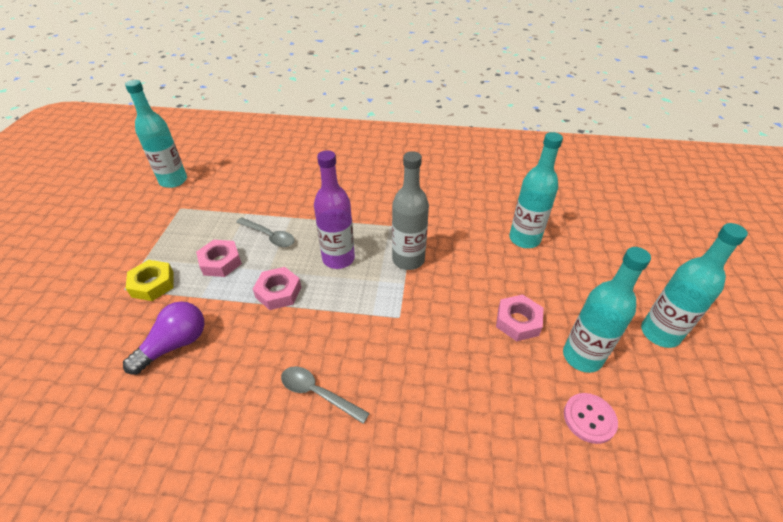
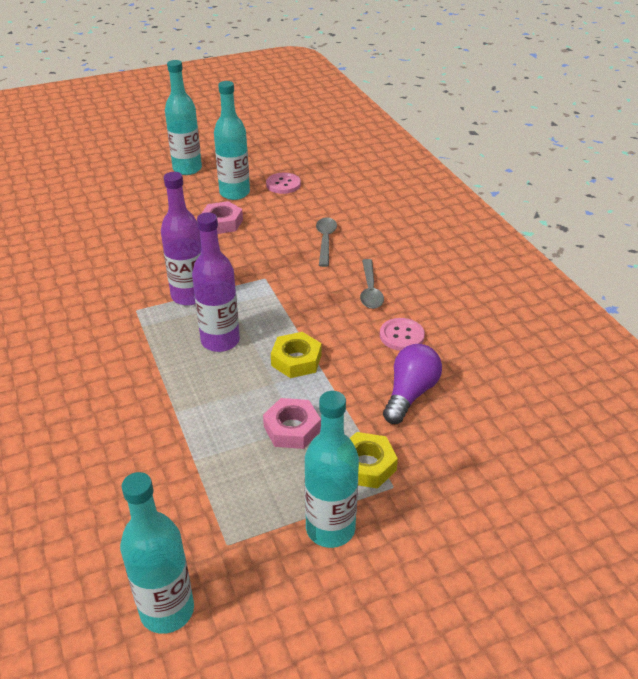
camera: 120 degrees left, 5 degrees down
purple light bulb [123,301,204,375] -> purple light bulb turned 105 degrees clockwise [383,344,442,424]
grey spoon [236,217,295,247] -> grey spoon moved to [316,217,337,267]
pink nut [253,267,301,310] -> yellow nut [271,332,322,378]
grey bottle [392,151,429,270] -> purple bottle [161,172,201,306]
turquoise bottle [509,132,563,248] -> turquoise bottle moved to [305,391,359,548]
none -> pink button [380,318,425,351]

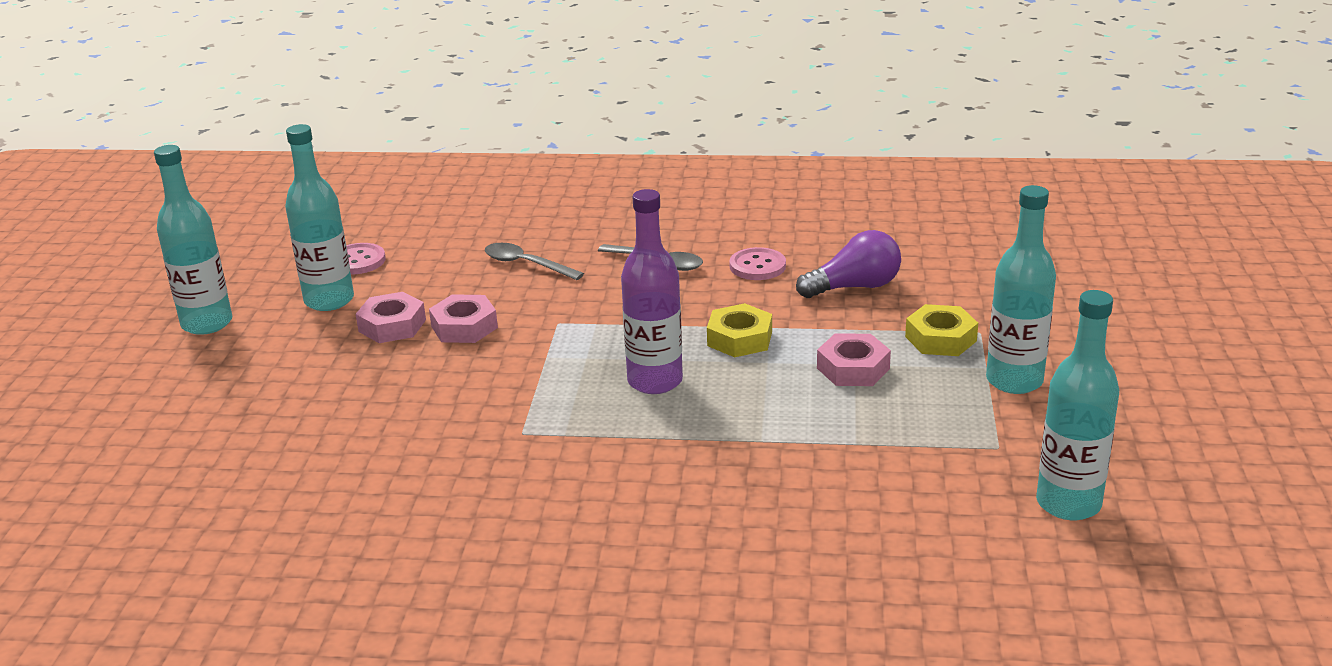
camera: 60 degrees left, 10 degrees down
purple bottle [161,172,201,306] -> none
purple light bulb [383,344,442,424] -> purple light bulb turned 105 degrees clockwise [796,230,901,298]
none -> pink nut [429,294,498,343]

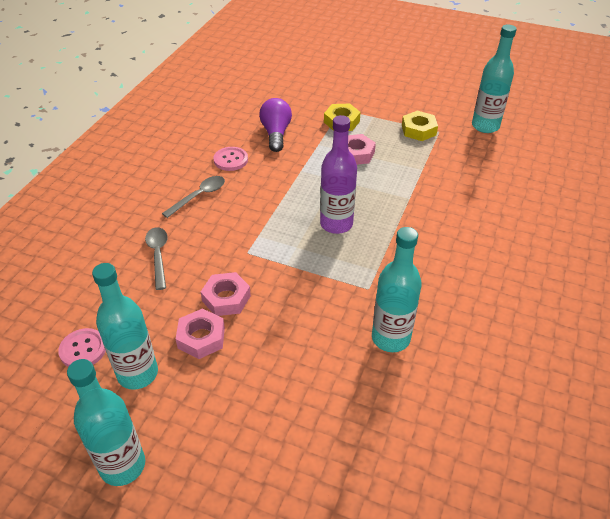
camera: 75 degrees left, 15 degrees up
grey spoon [485,243,584,280] -> grey spoon turned 120 degrees clockwise [145,227,168,290]
yellow nut [707,303,772,357] -> yellow nut moved to [402,111,438,141]
turquoise bottle [986,185,1056,394] -> turquoise bottle moved to [372,227,422,352]

